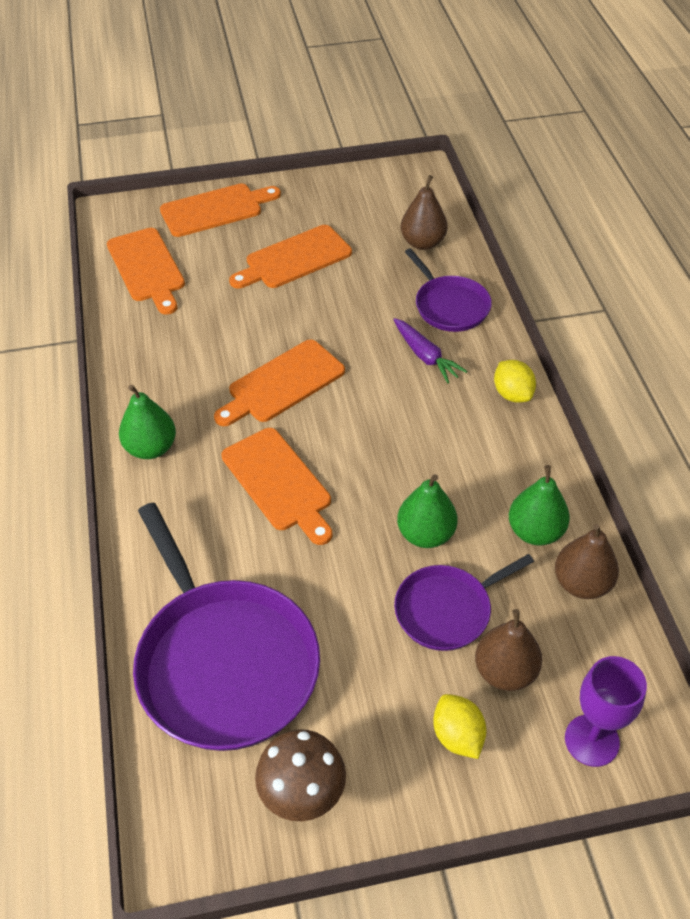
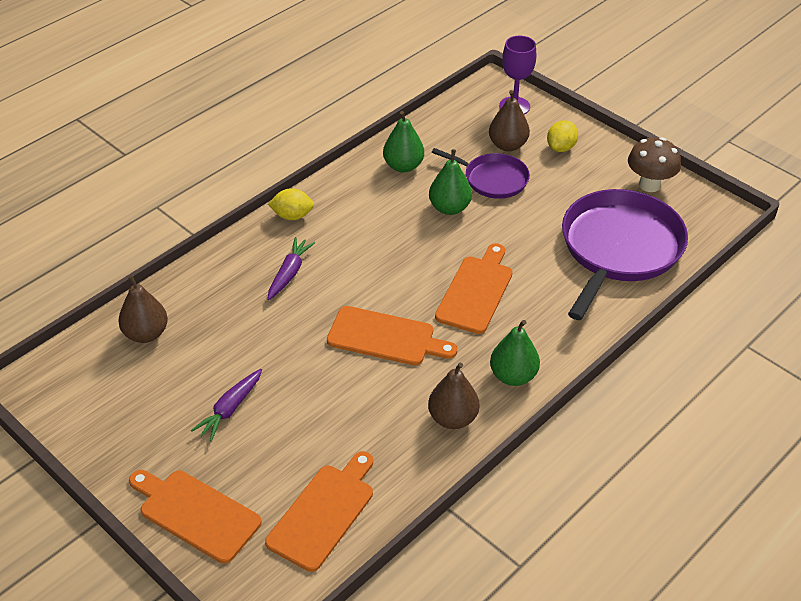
camera: 125 degrees left, 5 degrees down
orange cutting board [229,225,352,289] -> purple carrot [191,369,262,441]
purple pan [405,248,492,332] -> none
yellow lemon [494,360,536,403] -> yellow lemon turned 60 degrees clockwise [268,188,314,220]
brown pear [555,524,619,599] -> brown pear moved to [428,363,479,429]

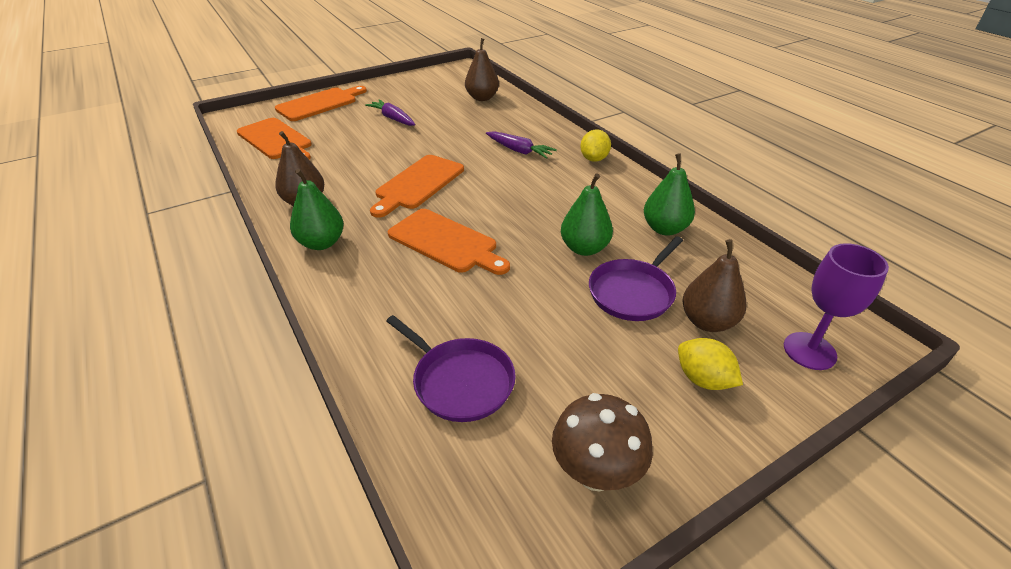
camera: 105 degrees right, 5 degrees down
purple pan [562,189,688,320] -> purple pan [386,315,516,422], size x0.54

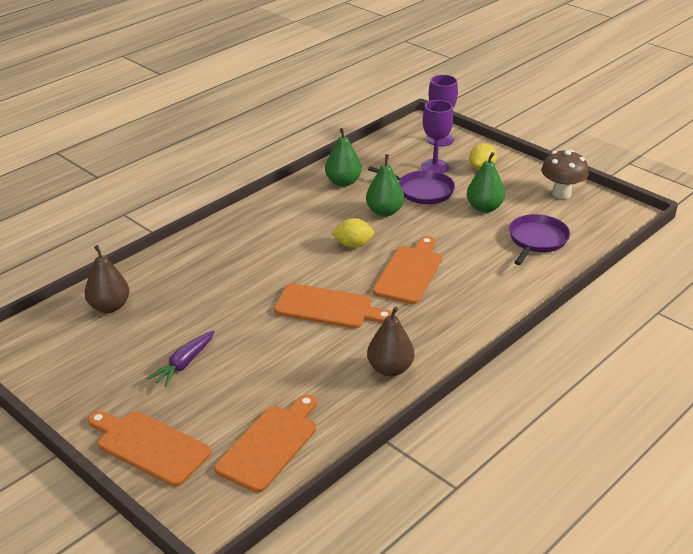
camera: 105 degrees left, 5 degrees down
green pear [290,169,344,250] -> green pear moved to [467,152,505,213]
purple carrot [486,131,557,159] -> none
yellow lemon [580,130,611,162] -> yellow lemon moved to [332,218,374,248]
brown pear [682,239,746,332] -> purple goblet [421,100,453,173]

